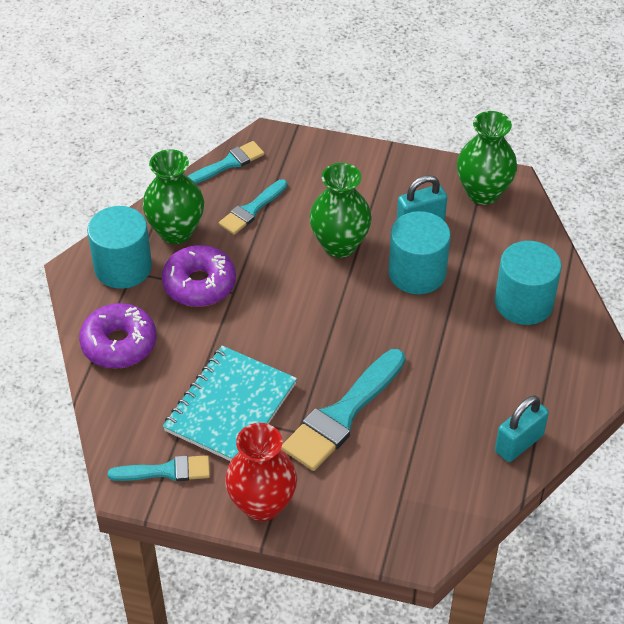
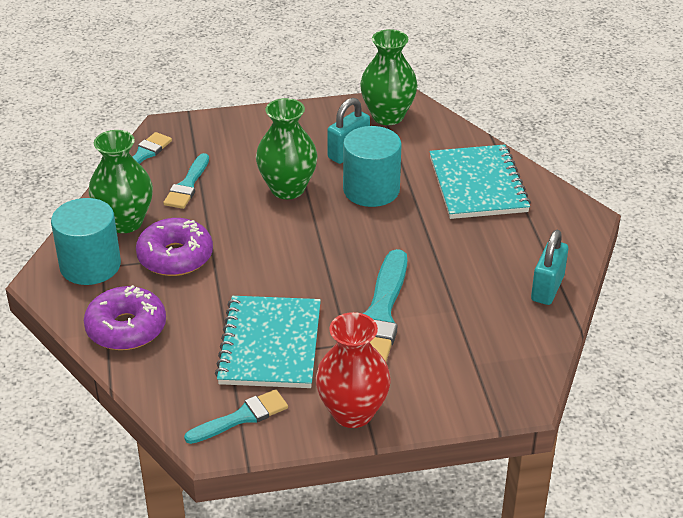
camera: 25 degrees left, 10 degrees down
turquoise cylinder [495,241,562,325] -> turquoise notebook [429,145,531,219]

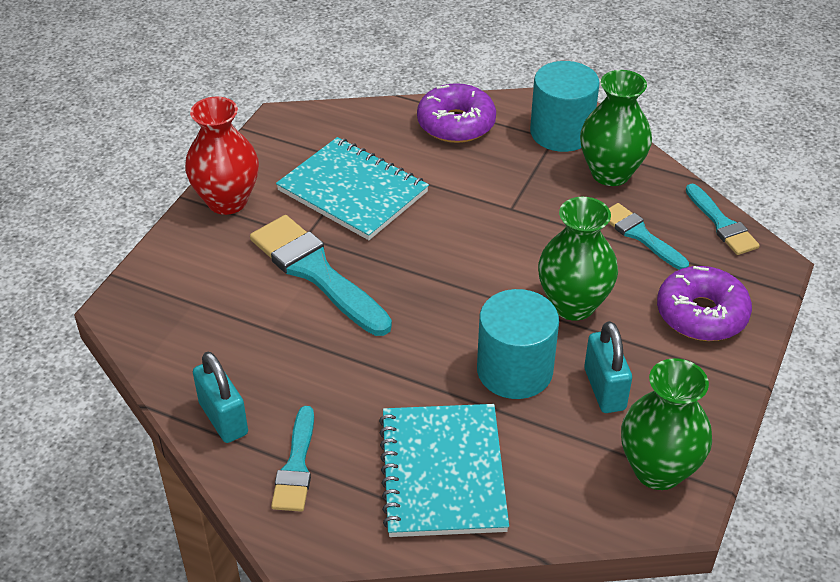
camera: 125 degrees right, 5 degrees up
purple donut [136,218,213,276] -> purple donut moved to [657,266,752,341]
turquoise brush [184,389,288,444] -> turquoise brush moved to [271,406,314,512]
turquoise notebook [429,145,531,219] -> turquoise notebook turned 60 degrees clockwise [379,404,509,537]

